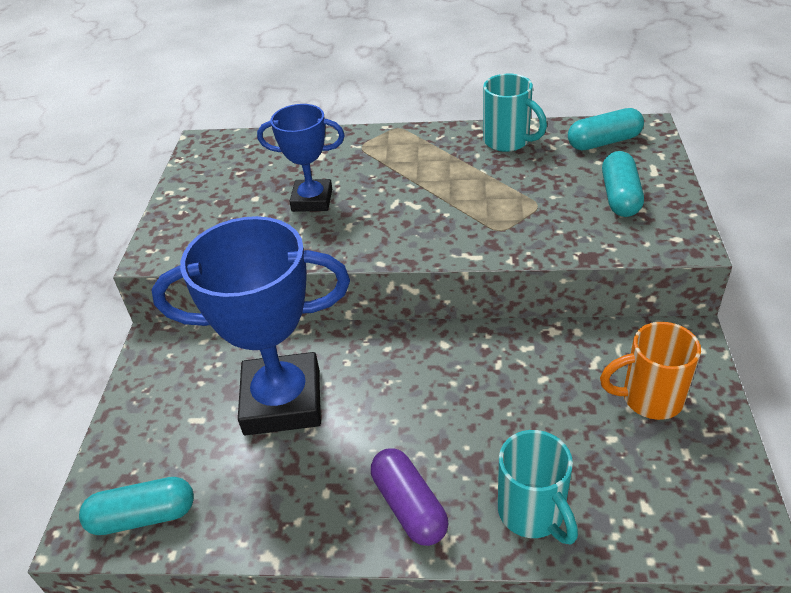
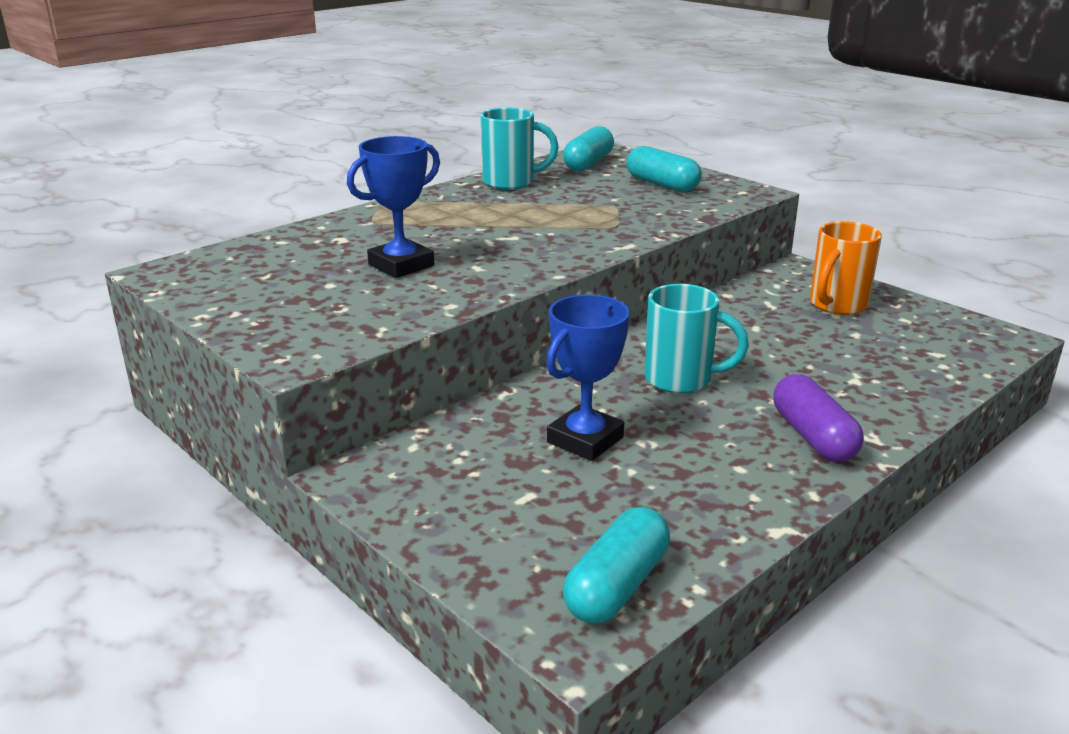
camera: 50 degrees left, 15 degrees down
blue trophy [152,216,350,435] -> blue trophy [546,294,630,461], size x0.57
purple capsule [371,448,448,546] -> purple capsule turned 60 degrees clockwise [773,374,864,462]
turquoise mug [498,430,578,545] -> turquoise mug moved to [644,284,749,393]

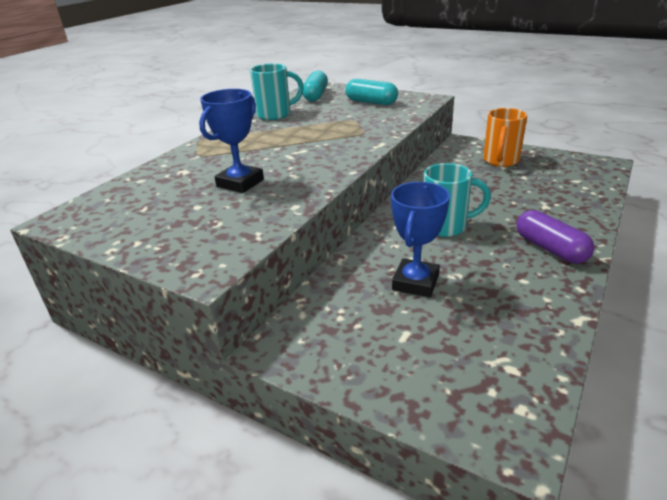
camera: 15 degrees left, 5 degrees up
turquoise capsule [563,507,670,624] -> none

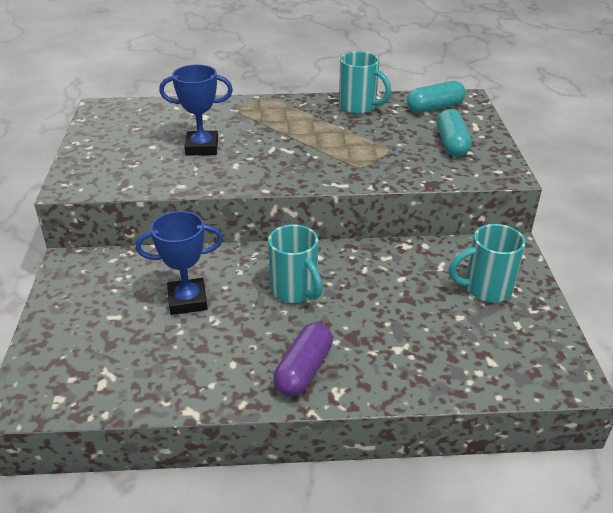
camera: 55 degrees right, 5 degrees up
orange mug [483,108,527,167] -> turquoise mug [449,224,526,302]

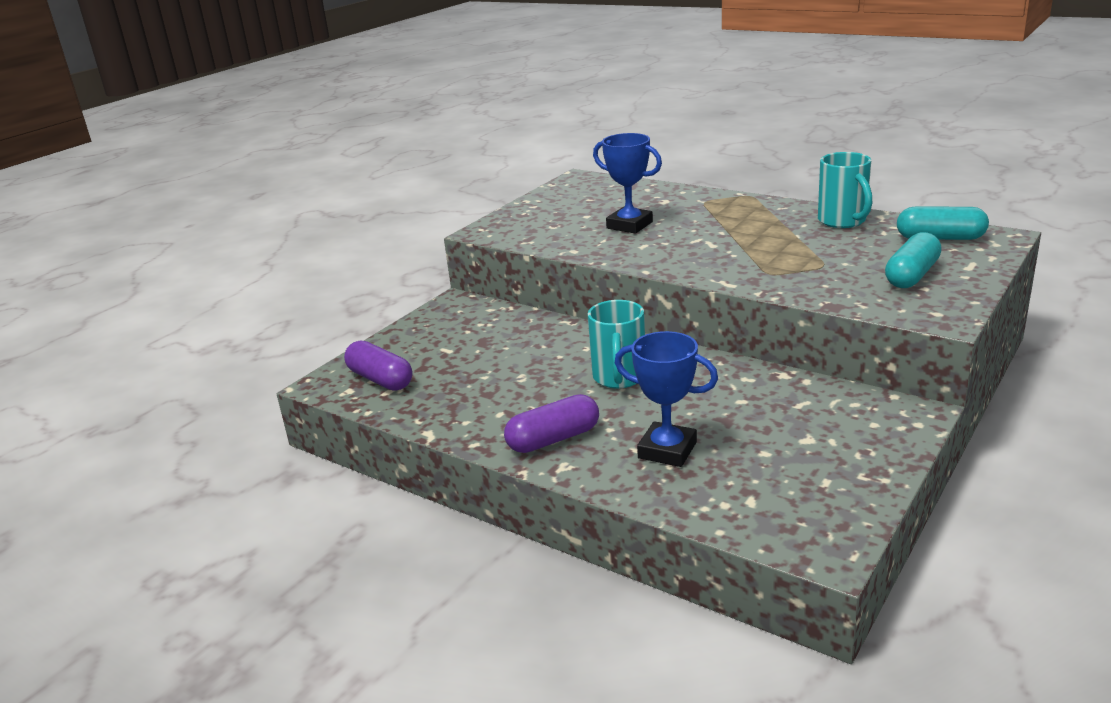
camera: 40 degrees right, 10 degrees down
blue trophy [136,211,223,315] -> blue trophy moved to [615,331,718,467]
turquoise mug [449,224,526,302] -> none
none -> purple capsule [344,341,413,391]

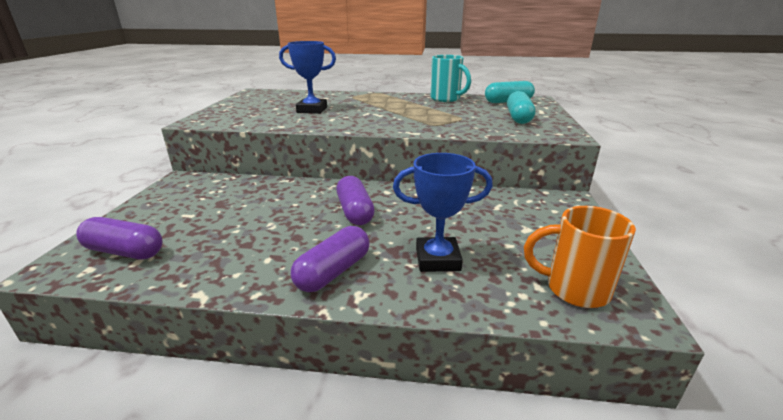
camera: 30 degrees left, 0 degrees up
turquoise mug [588,300,645,388] -> purple capsule [336,176,375,225]
none -> orange mug [524,206,636,308]

